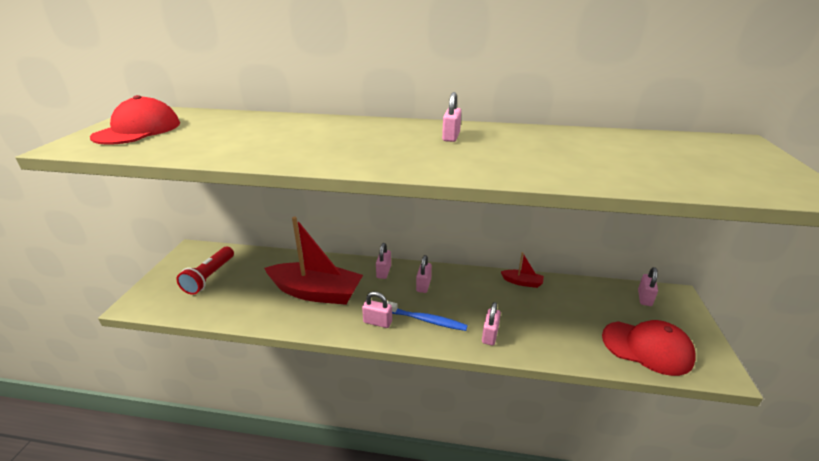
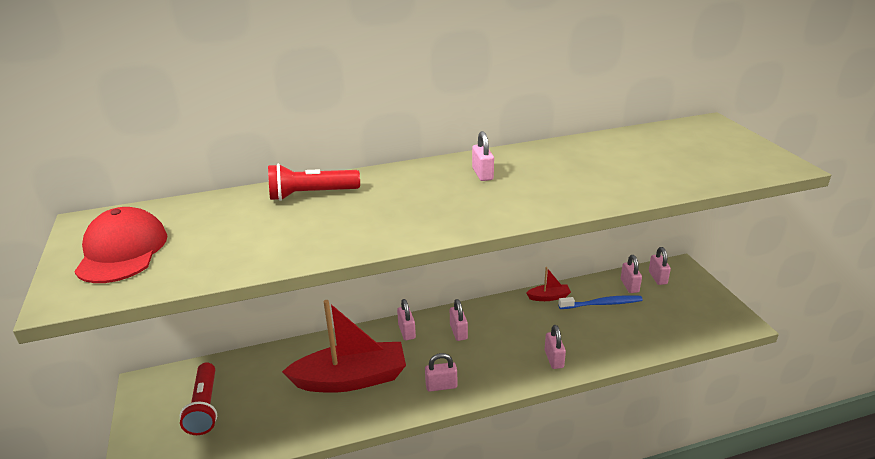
camera: 25 degrees left, 0 degrees up
blue toothbrush [382,301,468,331] -> blue toothbrush moved to [558,295,643,309]
red cap [602,320,696,376] -> none
none -> red flashlight [268,164,360,201]
none -> pink padlock [621,255,642,293]

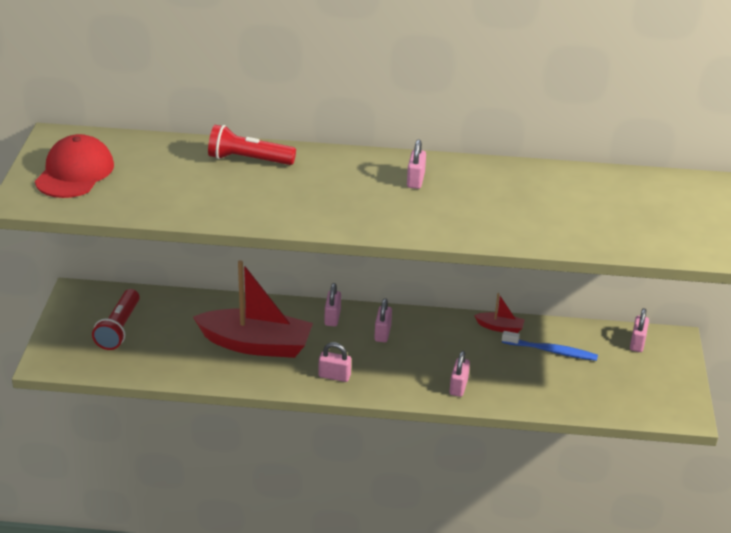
camera: 20 degrees right, 5 degrees up
pink padlock [621,255,642,293] -> none

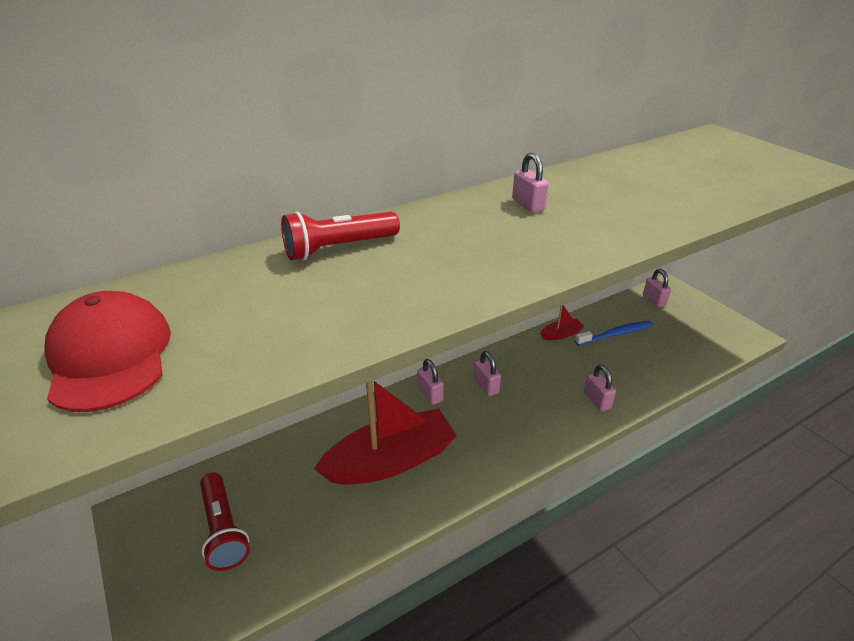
camera: 35 degrees left, 0 degrees up
pink padlock [319,342,351,382] -> none

